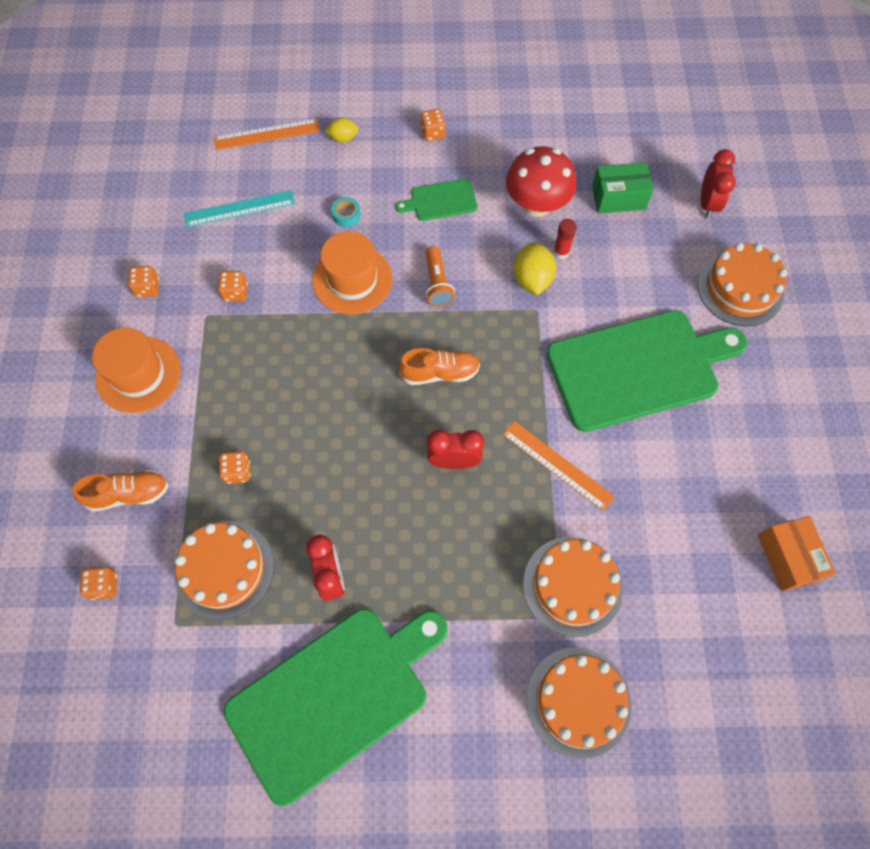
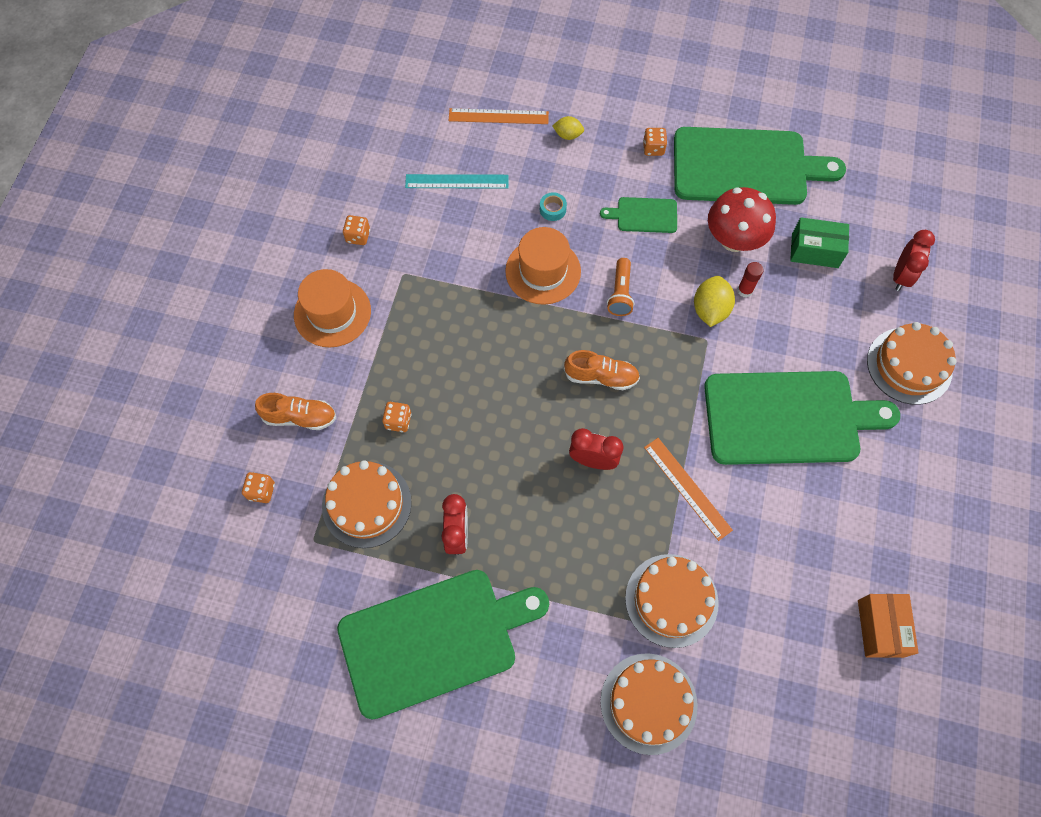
camera: 15 degrees right, 0 degrees up
orange dice [218,271,248,302] -> none
none -> green cutting board [674,127,846,205]

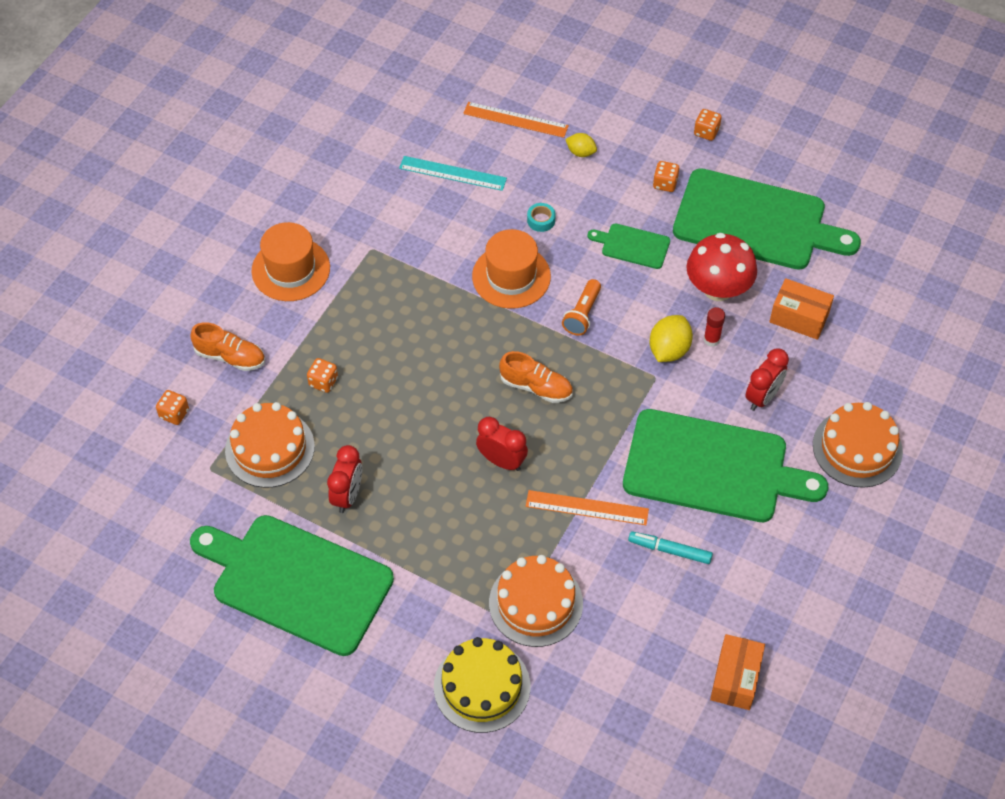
camera: 15 degrees right, 10 degrees down
green cutting board [337,570,549,719] -> green cutting board turned 150 degrees counterclockwise [190,515,394,656]
orange dice [343,215,370,245] -> orange dice moved to [694,109,721,141]
orange cake [600,653,698,755] -> yellow cake [434,637,530,733]
orange ruler [644,438,733,541] -> orange ruler turned 60 degrees counterclockwise [526,490,649,525]
green box [790,217,849,268] -> orange box [769,278,834,340]
red clock [893,230,935,291] -> red clock moved to [746,349,789,411]
none -> turquoise marker [628,531,713,564]

